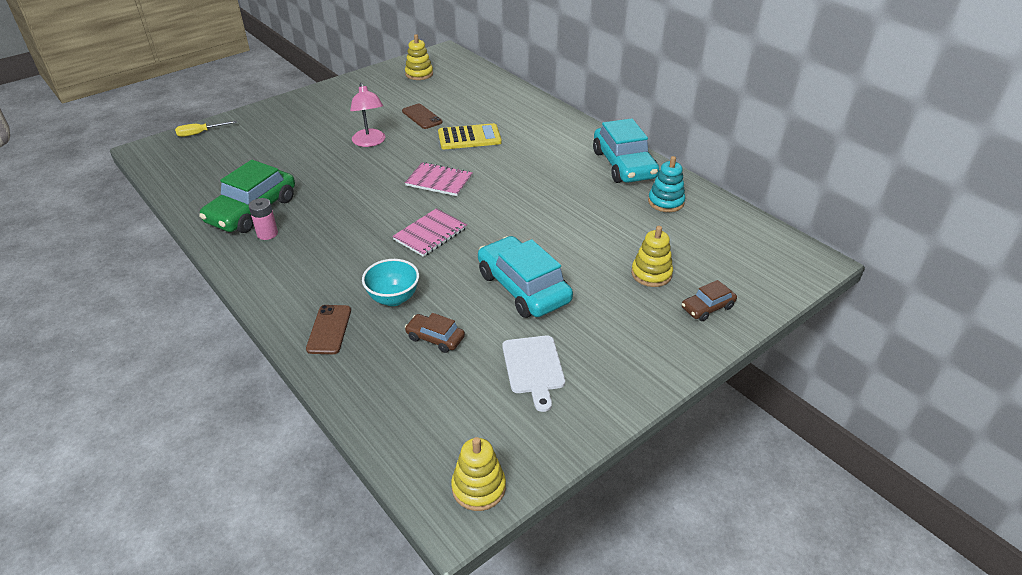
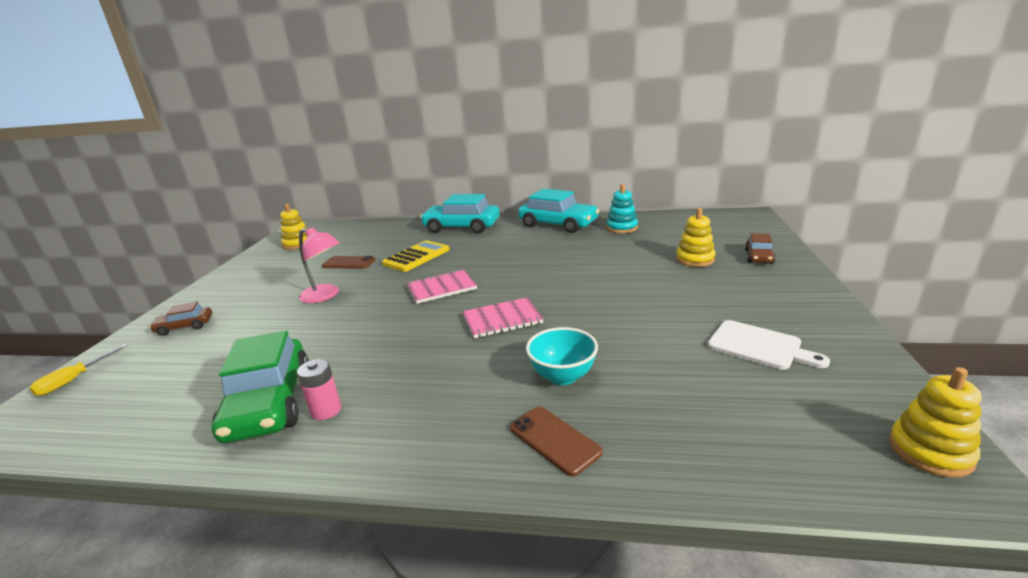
camera: 40 degrees left, 15 degrees down
pink notebook [392,208,467,257] -> pink notebook turned 75 degrees clockwise [463,297,544,338]
brown car [405,313,465,353] -> brown car moved to [149,302,212,336]
turquoise car [478,236,573,318] -> turquoise car moved to [420,194,500,234]

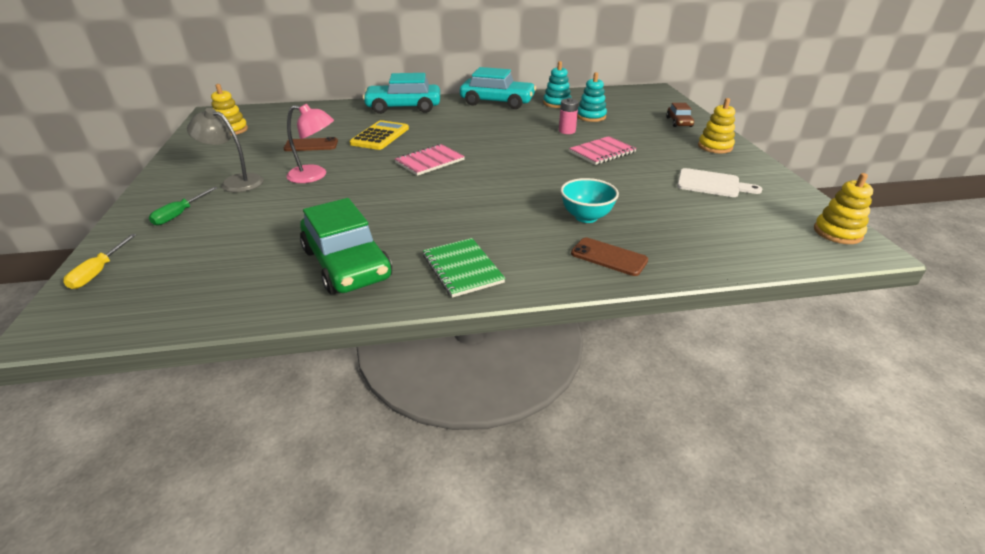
camera: 20 degrees left, 10 degrees up
brown car [149,302,212,336] -> green screwdriver [149,187,218,225]
pink battery [297,359,341,420] -> pink battery moved to [559,98,579,134]
pink notebook [463,297,544,338] -> pink notebook moved to [569,136,637,165]
yellow stacking toy [676,208,715,267] -> yellow stacking toy moved to [698,98,735,153]
none -> grey lamp [187,108,264,192]
none -> green notebook [423,238,505,298]
none -> turquoise stacking toy [577,72,607,122]

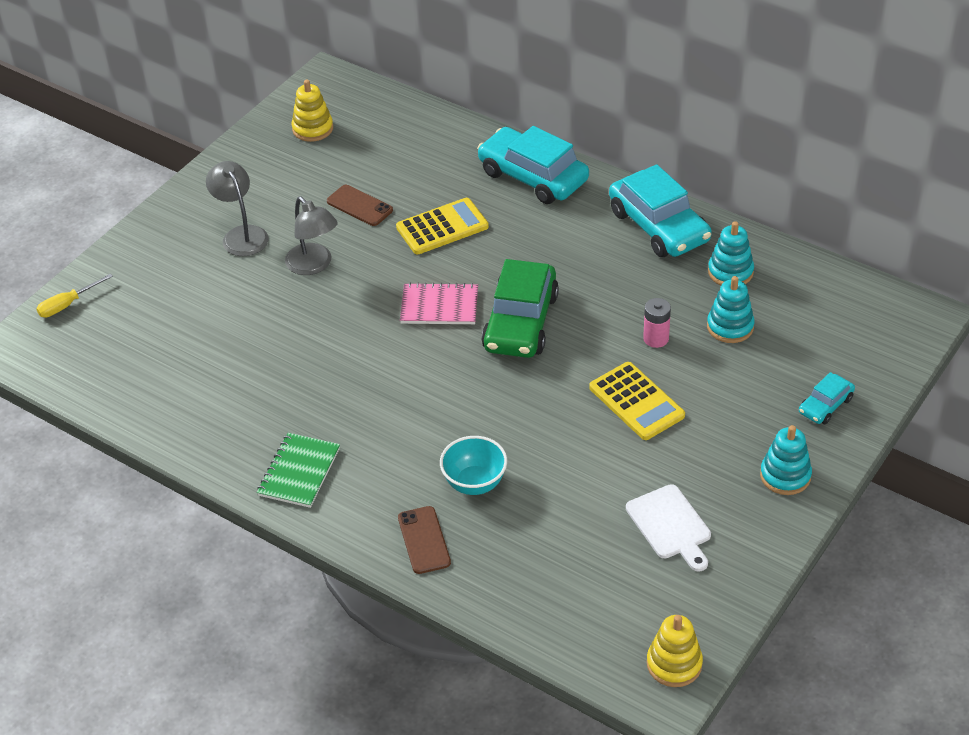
camera: 45 degrees right, 10 degrees up
green screwdriver [149,187,218,225] -> none
pink lamp [286,104,334,183] -> grey lamp [285,196,338,275]
green car [300,198,392,294] -> green car moved to [481,259,559,358]
pink notebook [569,136,637,165] -> yellow calculator [589,362,685,440]
brown car [666,103,694,127] -> turquoise car [799,372,855,424]
yellow stacking toy [698,98,735,153] -> turquoise stacking toy [760,425,812,495]

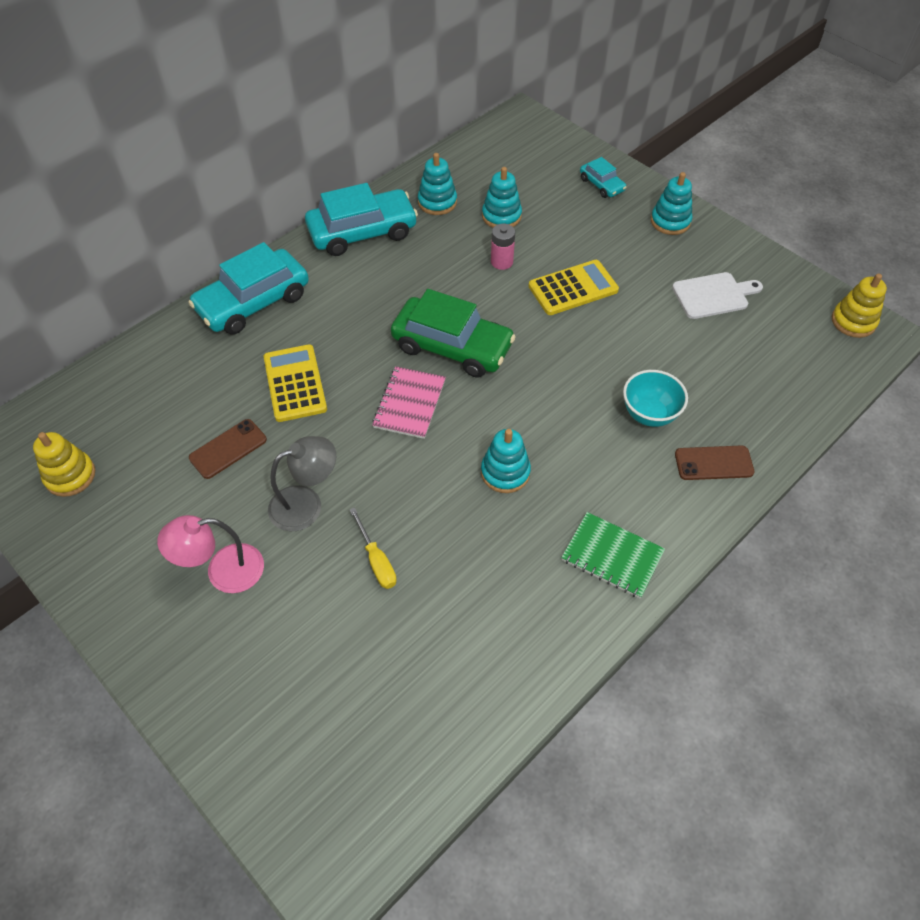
camera: 80 degrees left, 10 degrees up
yellow screwdriver [36,274,113,317] -> yellow screwdriver moved to [350,507,397,589]
grey lamp [206,161,269,256] -> pink lamp [157,515,264,593]
none -> turquoise stacking toy [481,429,531,493]

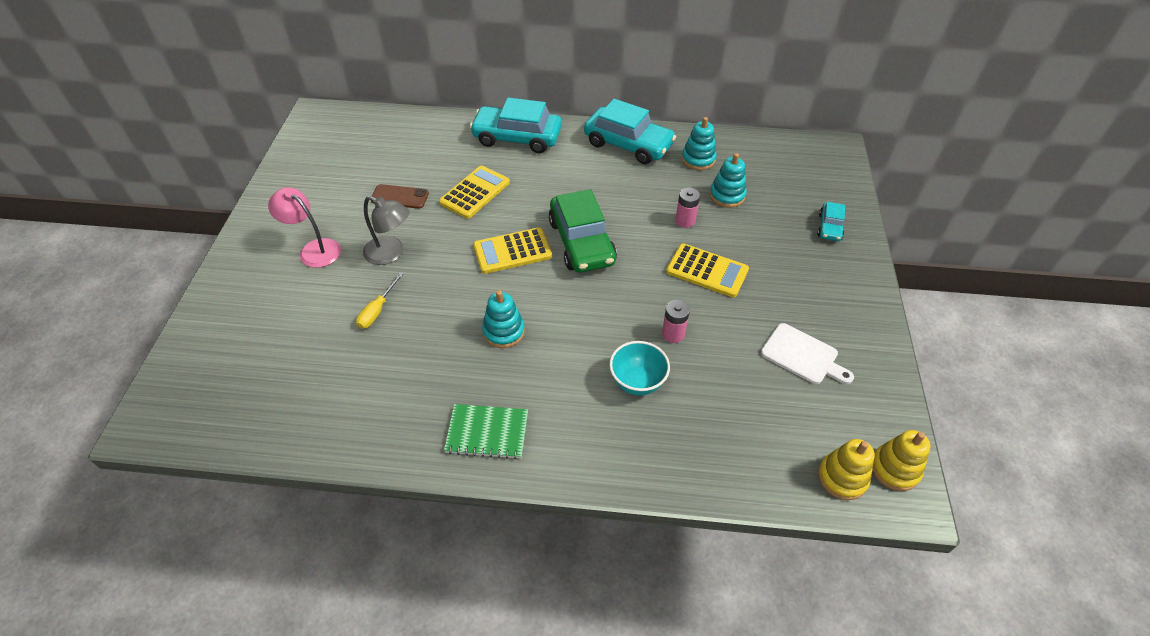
camera: 50 degrees right, 5 degrees down
yellow stacking toy [33,432,95,497] -> yellow stacking toy moved to [818,439,875,500]
pink notebook [372,366,446,439] -> yellow calculator [473,227,552,274]
green notebook [561,512,665,598] -> green notebook turned 75 degrees counterclockwise [444,404,528,459]
turquoise stacking toy [651,172,692,235] -> none
brown phone [675,445,754,480] -> none
none -> pink battery [662,300,690,343]

